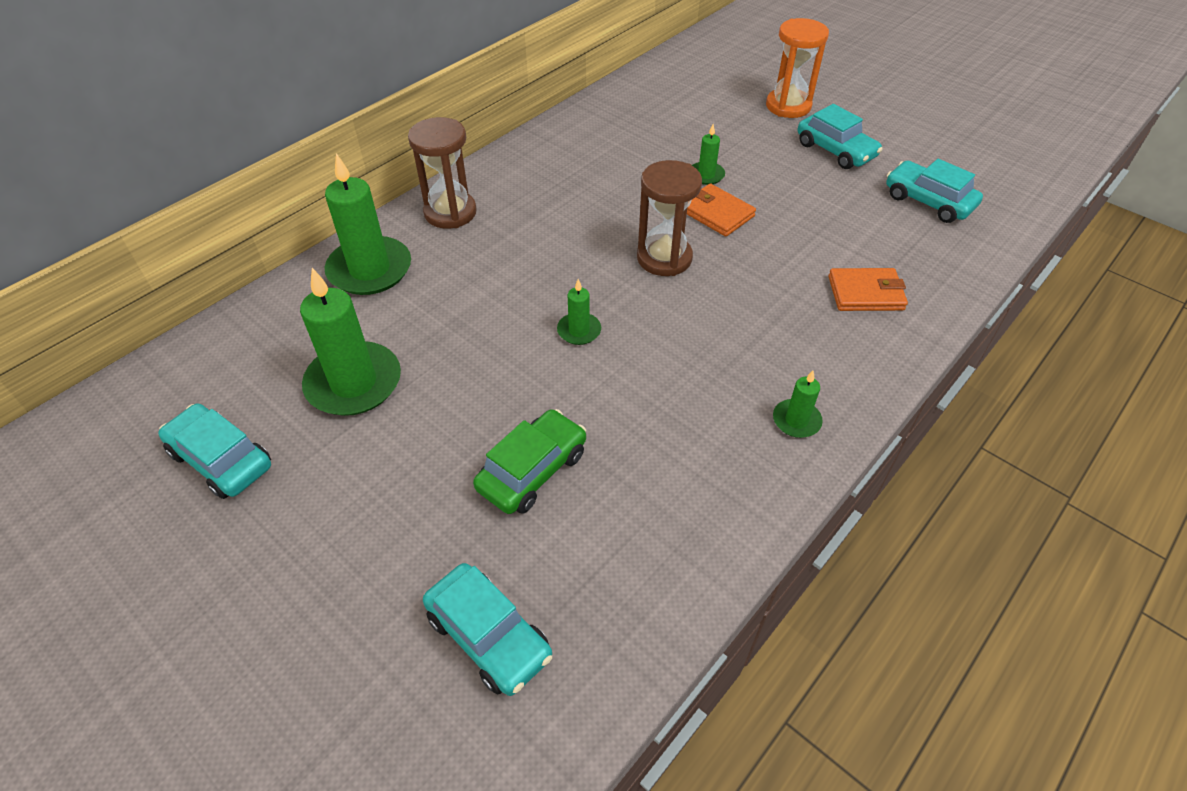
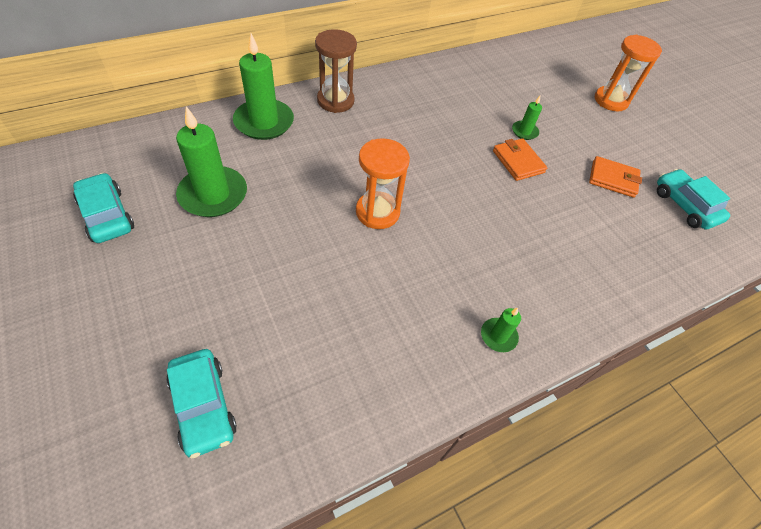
camera: 15 degrees right, 5 degrees up
green car [473,409,586,514] -> none
green candle [557,279,601,345] -> orange hourglass [356,138,410,229]
brown hourglass [637,160,702,276] -> none
turquoise car [798,104,883,169] -> none
orange wallet [828,268,908,311] -> orange wallet moved to [589,156,642,198]

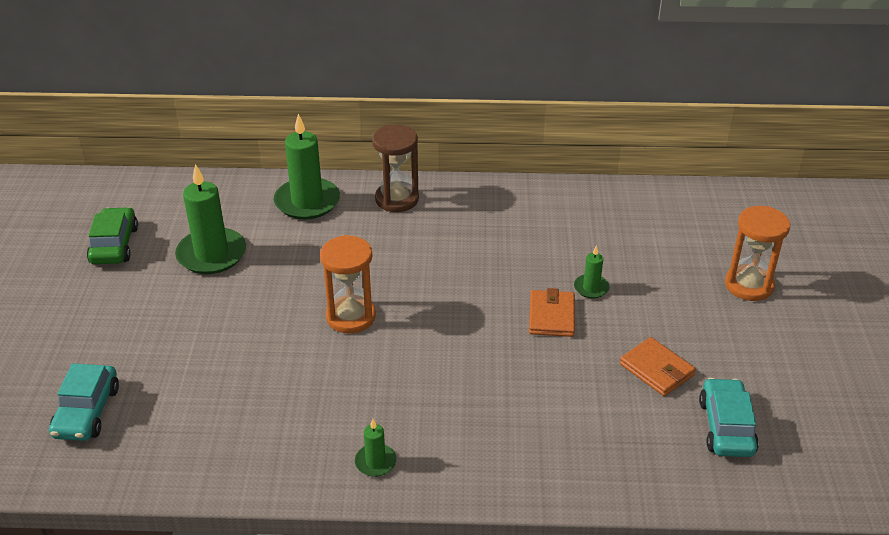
camera: 35 degrees right, 15 degrees down
turquoise car [73,173,134,243] -> green car [87,207,138,264]

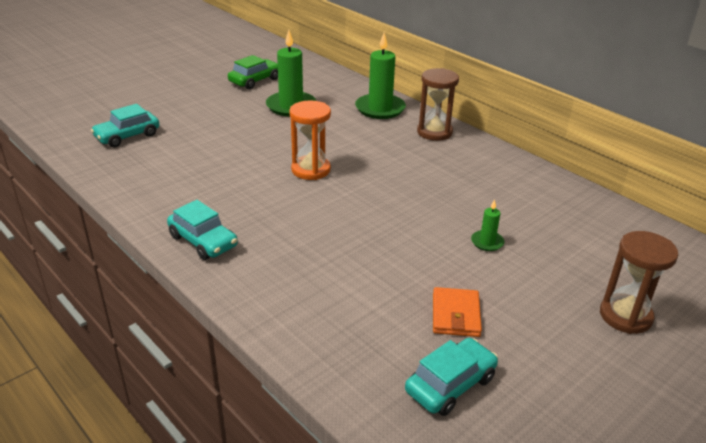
camera: 45 degrees right, 5 degrees down
green candle [355,419,396,477] -> turquoise car [167,200,238,260]
orange wallet [529,288,575,337] -> none
orange hourglass [725,206,790,301] -> brown hourglass [600,231,678,334]

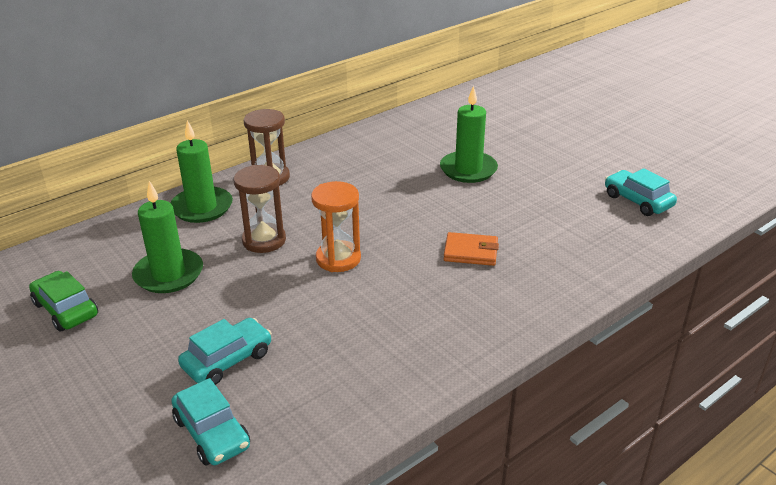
camera: 85 degrees left, 0 degrees up
turquoise car [167,200,238,260] -> turquoise car moved to [178,318,272,385]
orange wallet [433,287,482,337] -> orange wallet moved to [444,232,499,266]
green candle [471,199,504,251] -> green candle [440,85,498,183], size x2.05
brown hourglass [600,231,678,334] -> brown hourglass moved to [234,165,286,253]

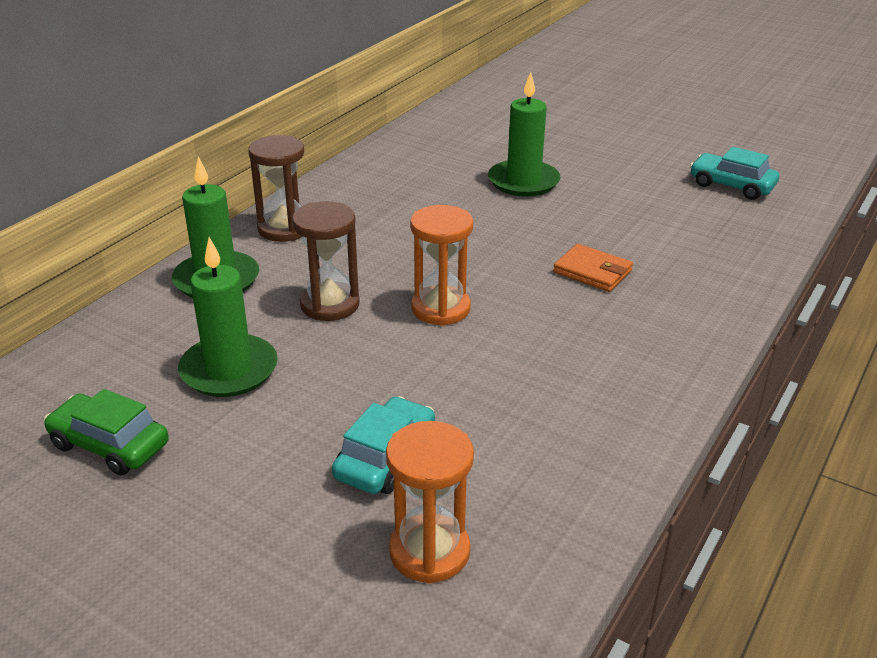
camera: 20 degrees left, 0 degrees up
turquoise car [172,378,250,466] -> orange hourglass [386,421,474,583]
orange wallet [444,232,499,266] -> orange wallet turned 45 degrees clockwise [553,244,633,292]

